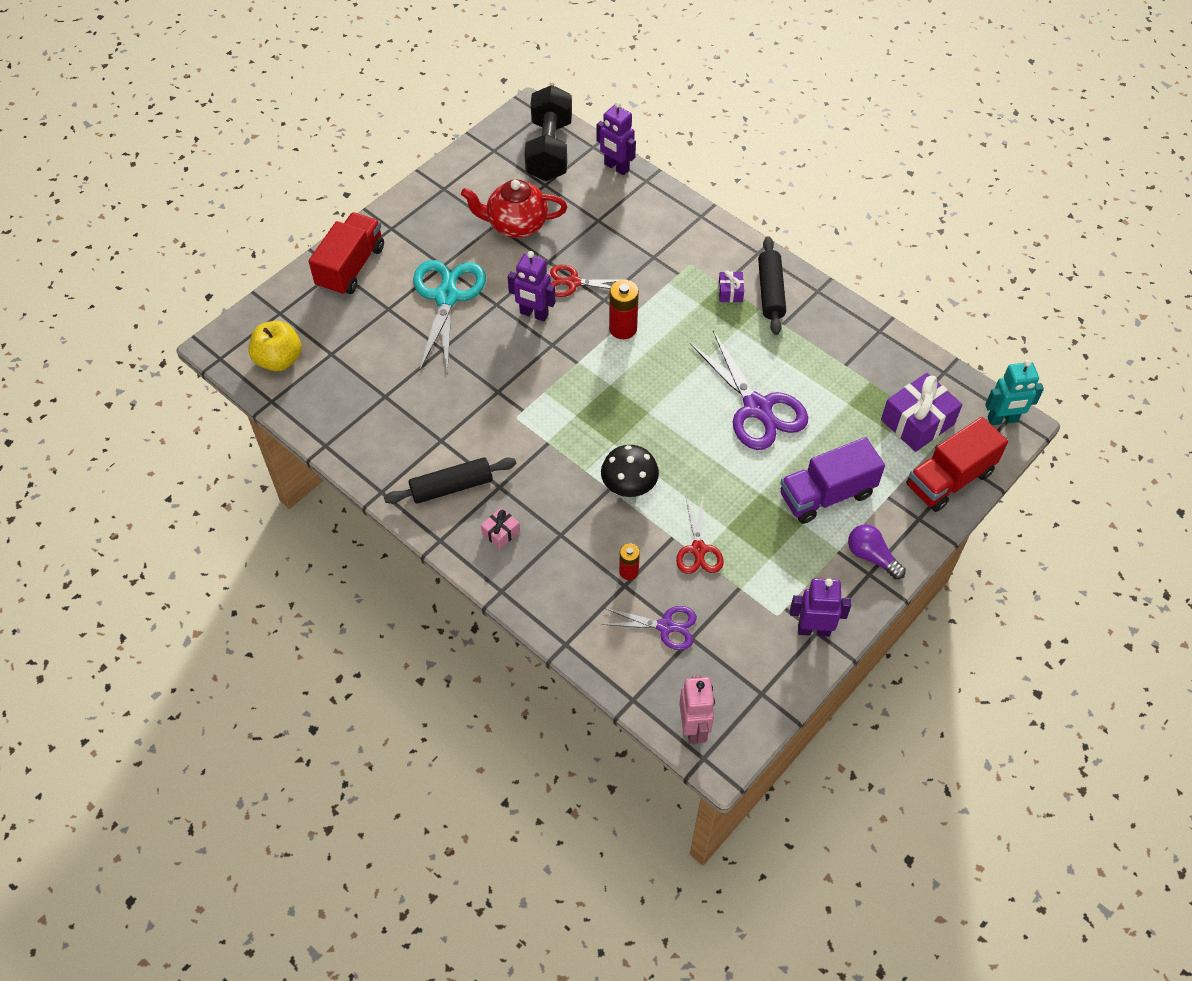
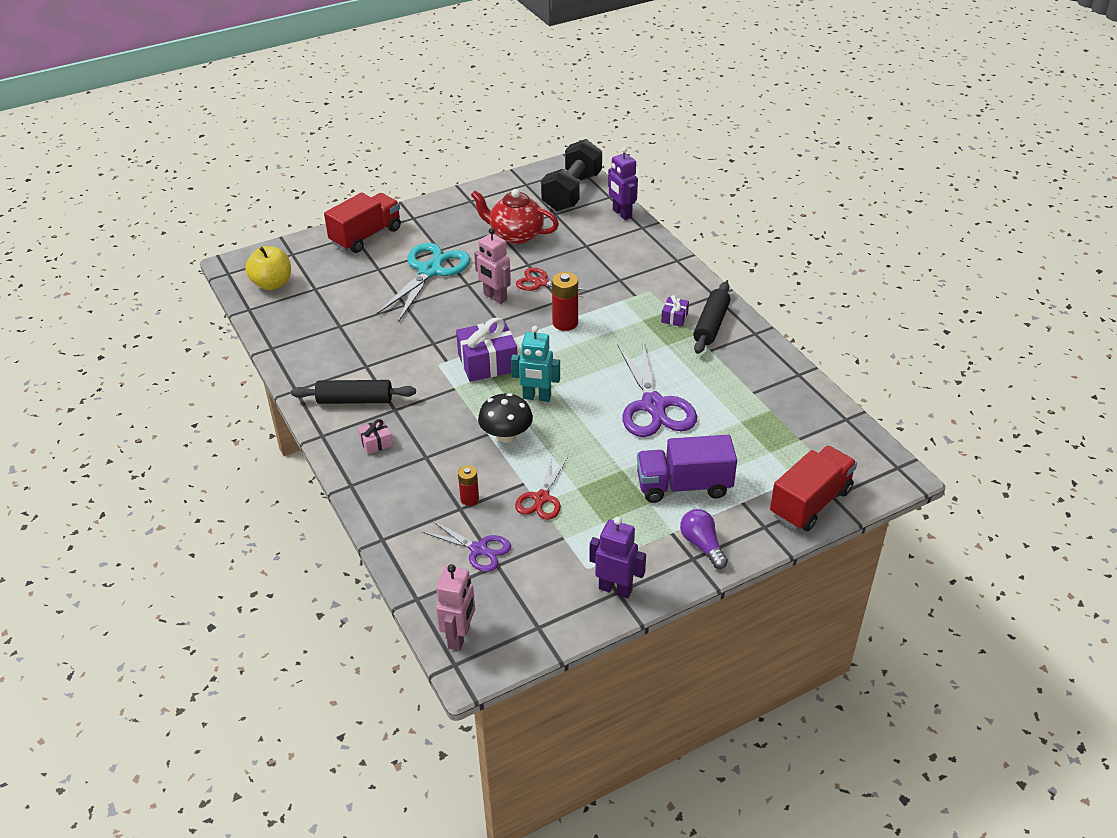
camera: 20 degrees right, 15 degrees down
purple robot [508,251,556,321] -> pink robot [474,228,511,304]
purple gift [881,373,962,452] -> purple gift moved to [456,318,518,382]
red truck [906,417,1008,512] -> red truck turned 150 degrees clockwise [770,446,857,531]
turquoise robot [985,360,1044,425] -> turquoise robot moved to [511,326,560,402]

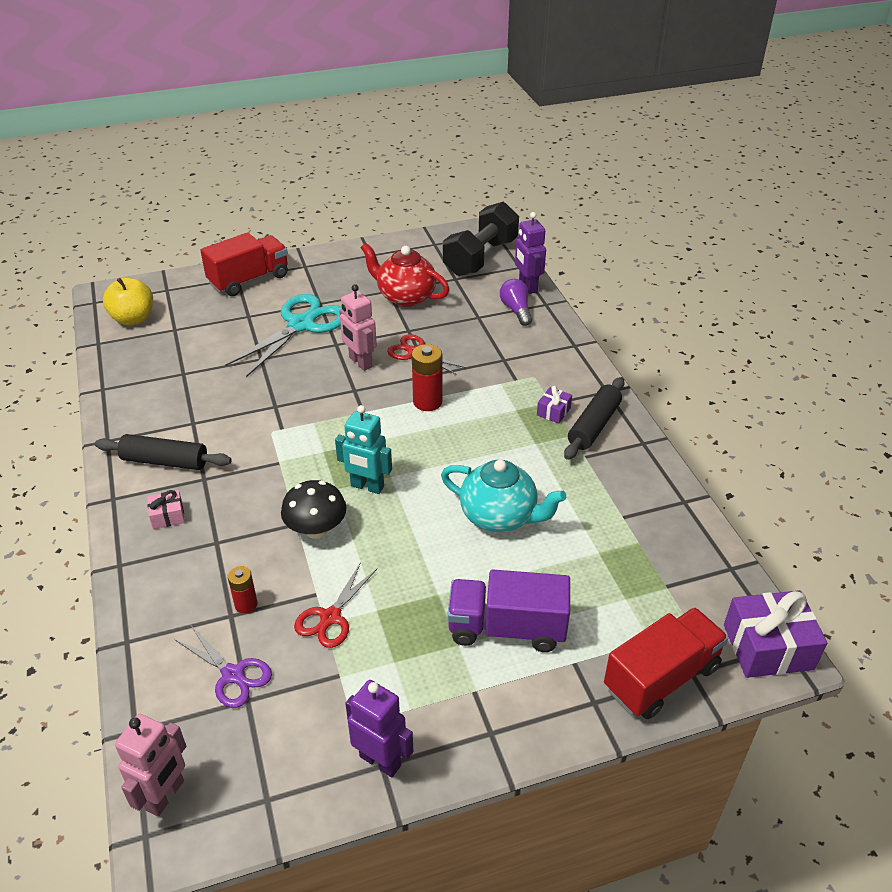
camera: 10 degrees right, 0 degrees up
purple gift [456,318,518,382] -> purple gift moved to [724,590,827,678]
purple scissors [618,342,697,437] -> turquoise teapot [441,459,566,532]
purple light bulb [680,509,728,569] -> purple light bulb moved to [500,279,532,326]

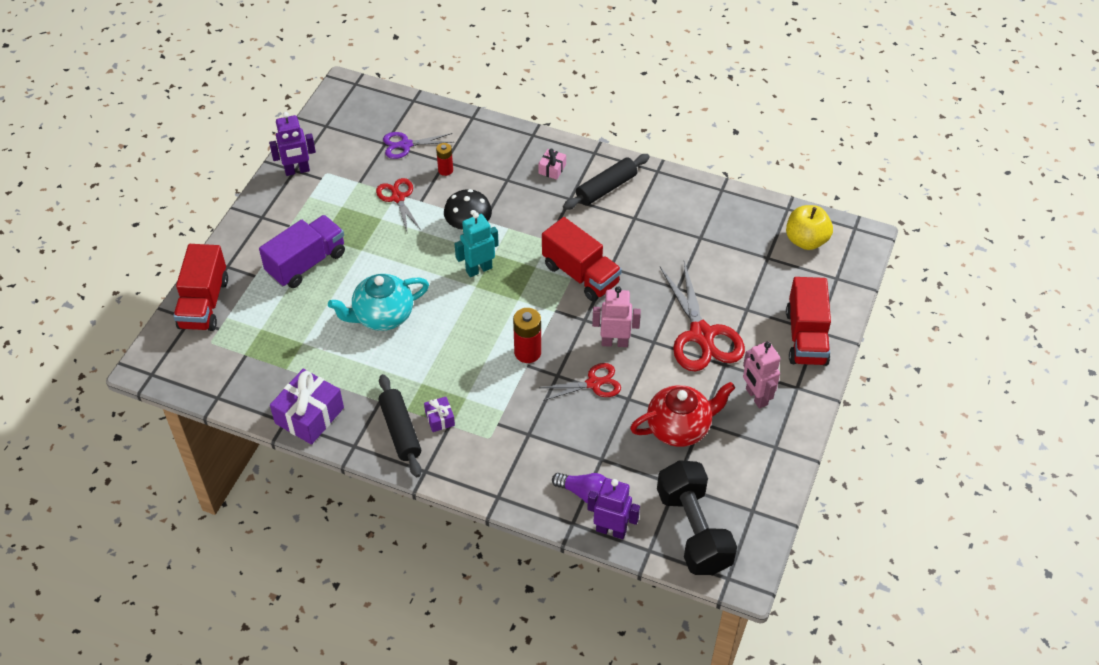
camera: 130 degrees right, 10 degrees up
pink robot [115,714,186,816] -> pink robot moved to [743,341,780,408]
turquoise scissors [225,294,342,377] -> red scissors [660,261,745,372]
purple gift [724,590,827,678] -> purple gift moved to [270,369,344,445]
none -> red truck [542,217,622,302]

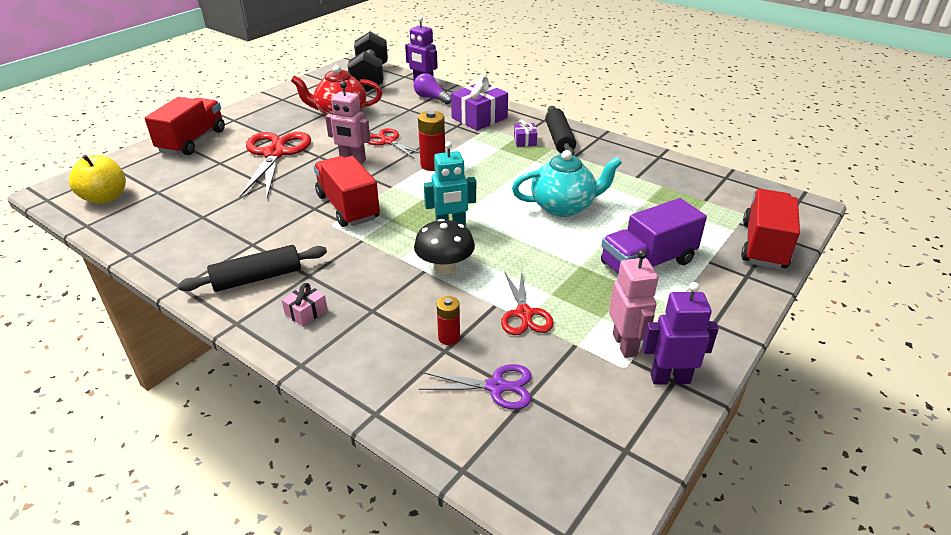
camera: 165 degrees left, 15 degrees down
purple gift [270,369,344,445] -> purple gift moved to [451,76,508,131]
red scissors [539,363,621,401] -> red scissors turned 45 degrees clockwise [368,128,420,159]
pink robot [743,341,780,408] -> pink robot moved to [609,250,658,358]

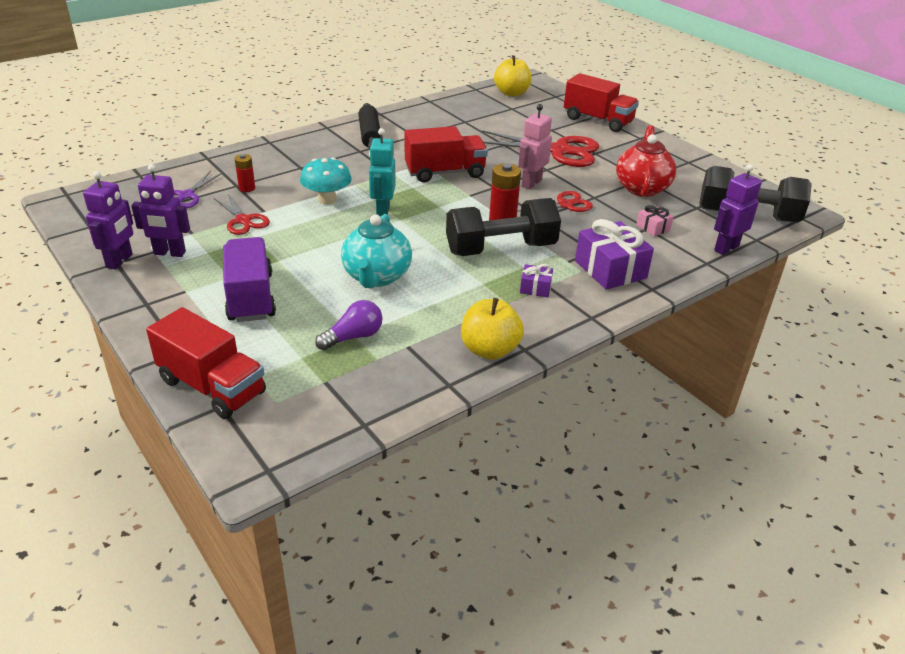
camera: 105 degrees right, 0 degrees up
pink gift [282,283,328,327] -> pink gift moved to [636,205,674,237]
purple light bulb [414,73,451,104] -> purple light bulb moved to [315,300,382,350]
black mushroom [414,219,475,274] -> turquoise mushroom [300,158,352,205]
red scissors [501,271,554,335] -> red scissors turned 135 degrees counterclockwise [214,194,270,235]
black rolling pin [545,106,576,156] -> none
pink robot [609,250,658,358] -> purple robot [131,164,190,257]
none -> black dumbbell [446,198,561,256]
none -> yellow apple [461,298,524,360]

